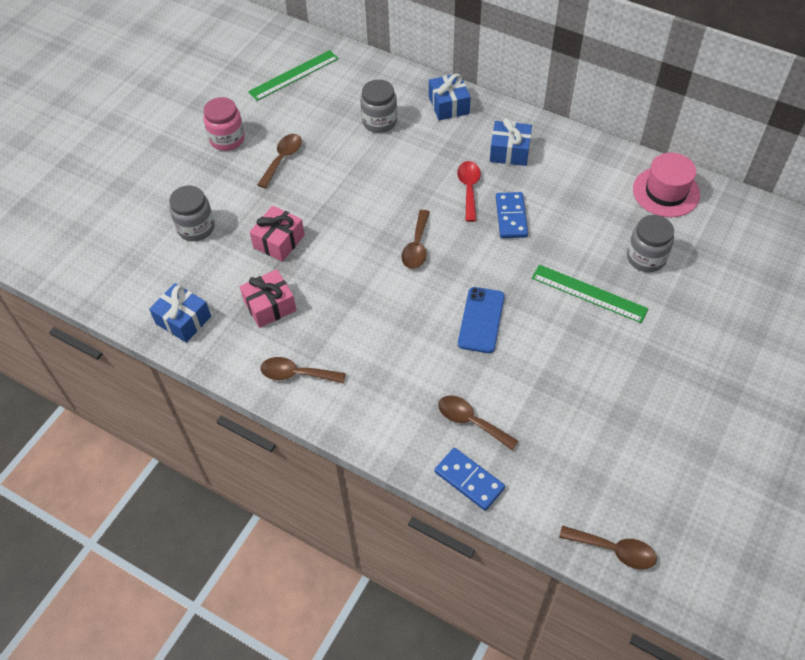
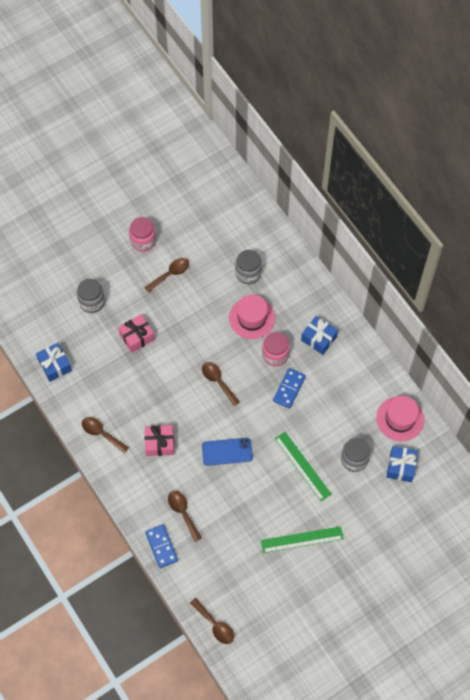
camera: 25 degrees right, 10 degrees up
pink gift [240,269,296,328] -> pink gift moved to [145,425,174,456]
green ruler [248,50,339,101] -> green ruler moved to [261,526,344,553]
brown spoon [401,210,430,269] -> brown spoon turned 105 degrees clockwise [202,362,240,406]
blue gift [429,73,471,121] -> blue gift moved to [387,446,418,482]
red spoon [457,161,481,222] -> pink jar [262,332,290,366]
blue phone [458,287,505,353] -> blue phone turned 45 degrees clockwise [202,438,253,466]
none -> pink hat [229,295,275,339]

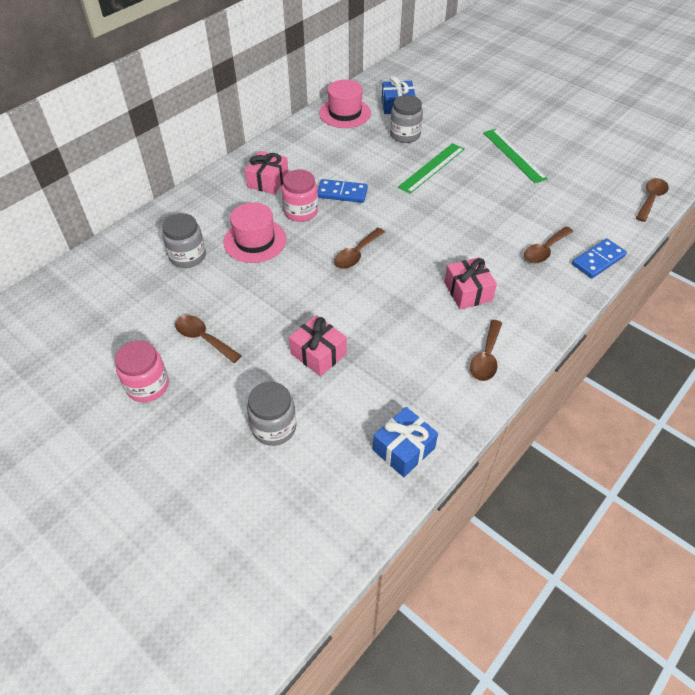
camera: 105 degrees left, 15 degrees down
blue phone [202,438,253,466] -> none
blue gift [301,316,338,355] -> pink gift [245,151,288,194]

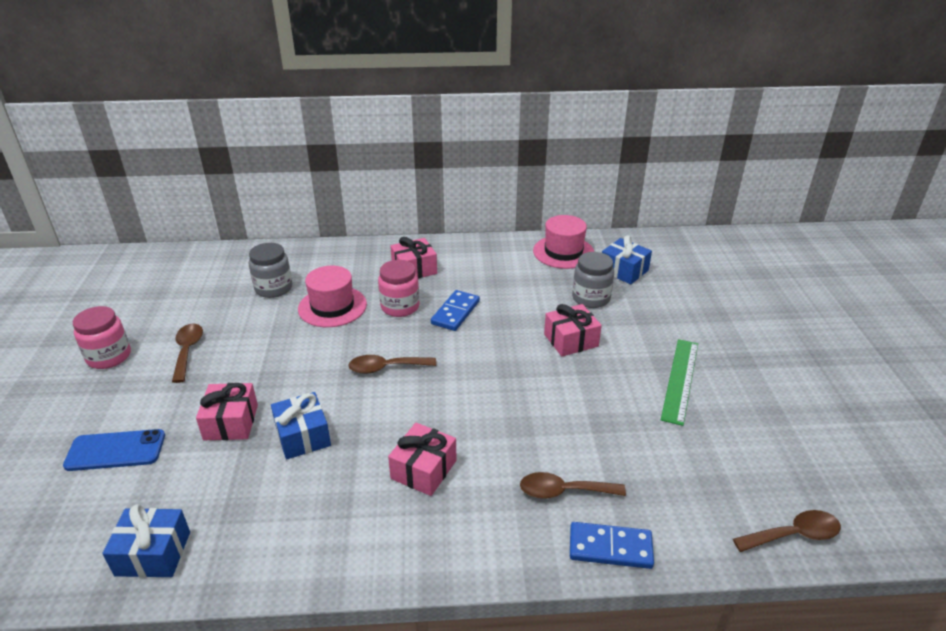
camera: 45 degrees right, 15 degrees down
grey jar [247,382,297,446] -> blue phone [63,429,165,471]
blue domino [317,179,368,203] -> blue domino turned 60 degrees clockwise [431,290,480,331]
green ruler [398,143,465,194] -> pink gift [544,304,602,356]
brown spoon [470,320,502,381] -> none
none -> blue gift [271,392,331,460]

